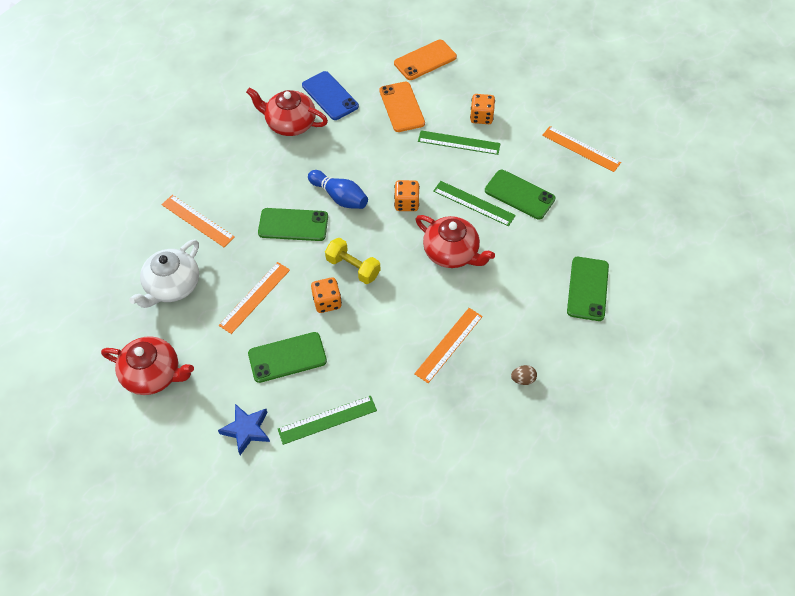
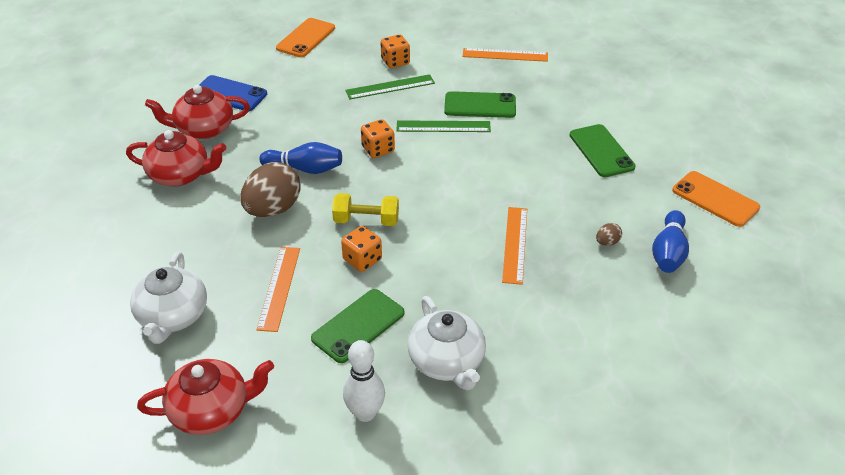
camera: 30 degrees left, 15 degrees down
orange ruler [161,195,235,247] -> none
blue star [218,404,270,455] -> white bowling pin [343,340,385,422]
green phone [258,208,328,241] -> brown egg [240,162,301,217]
green ruler [278,396,377,445] -> white teapot [408,296,486,391]
orange phone [379,82,425,132] -> orange phone moved to [672,171,760,227]
red teapot [415,215,495,268] -> red teapot moved to [126,130,227,186]
none -> blue bowling pin [652,210,689,273]

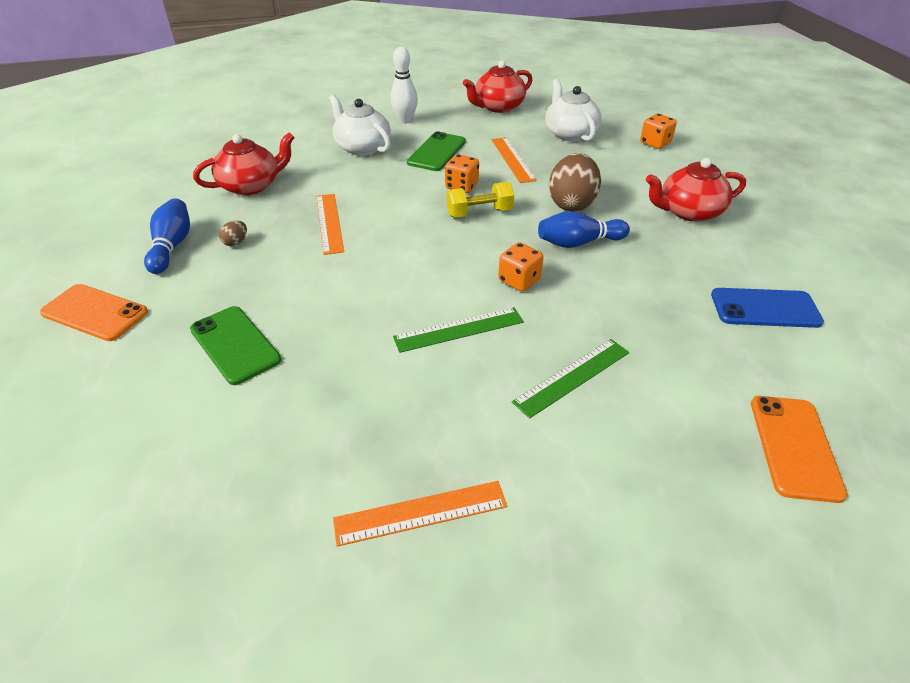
camera: 160 degrees right, 0 degrees up
red teapot [145,85,250,139] -> red teapot moved to [193,132,295,195]
orange dice [381,35,410,68] -> orange dice moved to [640,114,677,149]
green phone [444,91,516,118] -> none

